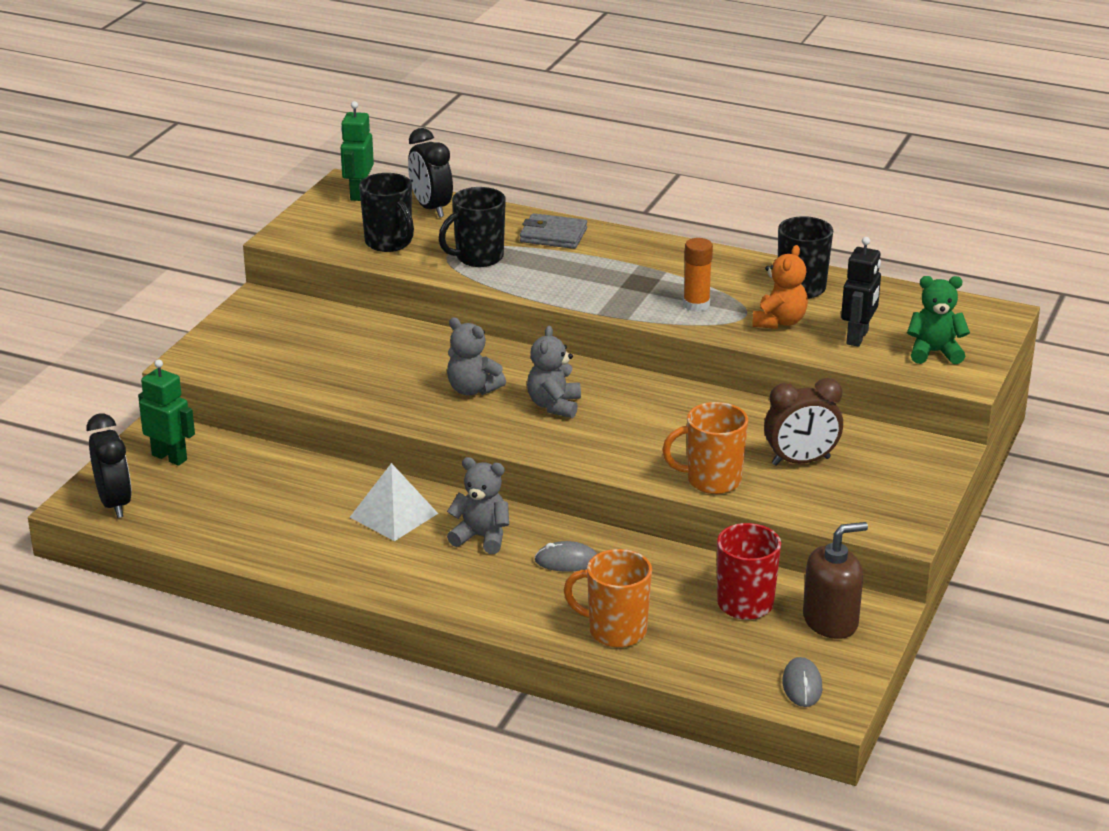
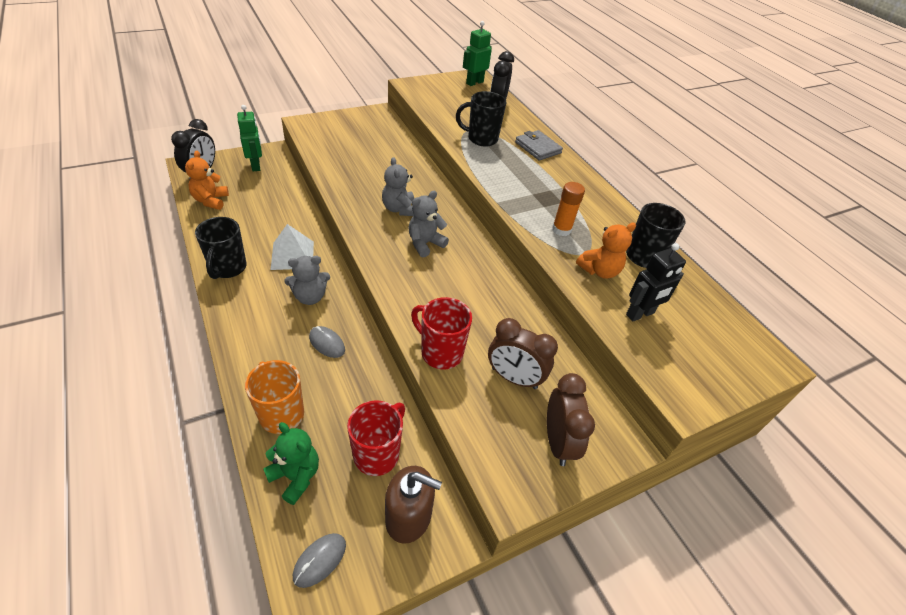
camera: 35 degrees right, 15 degrees up
black mug [359,173,414,252] -> black mug moved to [195,217,247,279]
grey teddy bear [447,457,509,554] -> grey teddy bear turned 105 degrees clockwise [284,256,330,305]
orange mug [662,402,748,494] -> red mug [411,297,472,370]
green teddy bear [907,276,970,364] -> green teddy bear moved to [263,422,319,505]
none -> orange teddy bear [185,150,229,210]
none -> brown clock [547,373,595,466]

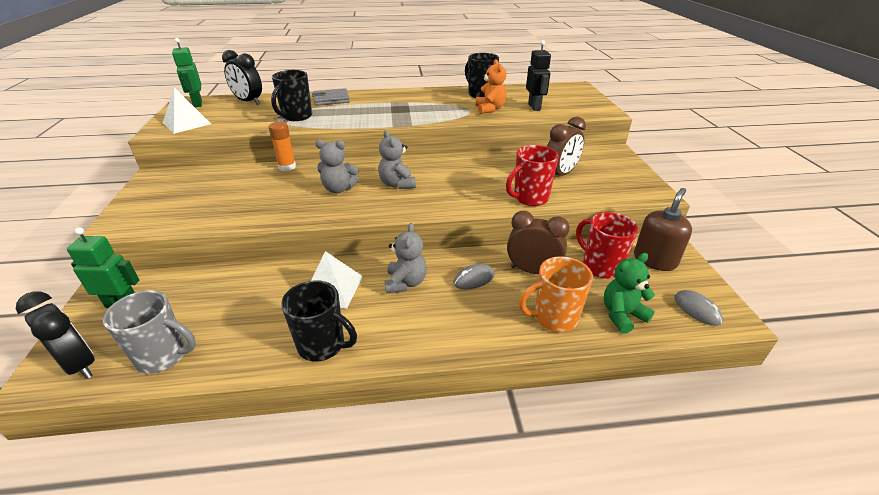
camera: 65 degrees left, 10 degrees down
orange teddy bear [185,150,229,210] -> grey mug [103,290,196,374]
brown clock [547,373,595,466] -> brown clock moved to [507,211,570,274]
orange glue stick [552,182,585,236] -> orange glue stick moved to [269,122,296,171]
none -> white pyramid [163,88,211,134]

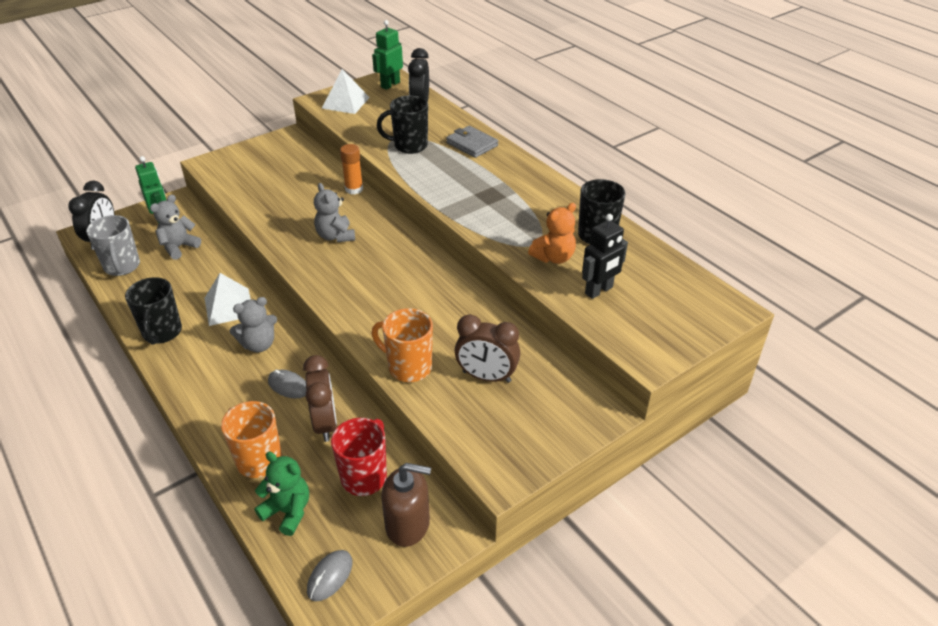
camera: 60 degrees right, 5 degrees up
grey teddy bear [378,130,416,189] -> grey teddy bear moved to [150,194,201,260]
red mug [506,145,559,206] -> orange mug [372,308,433,382]

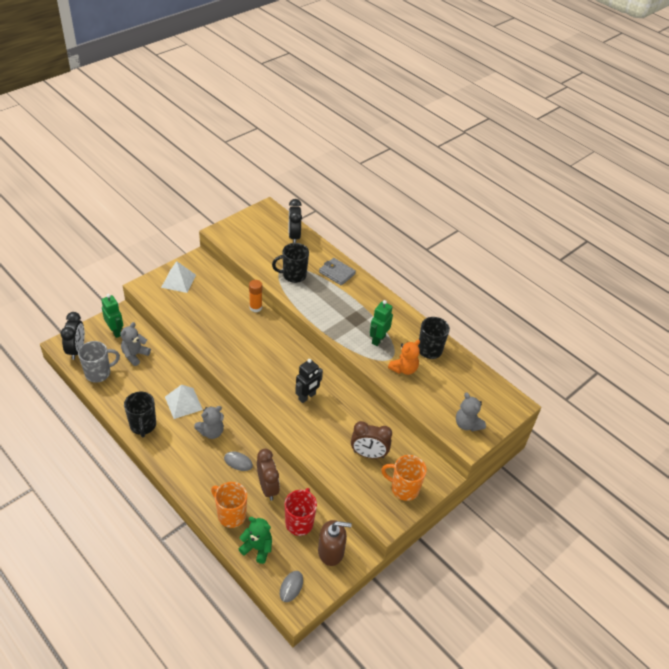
camera: 10 degrees left, 5 degrees up
grey mug [86,215,140,276] -> grey mug turned 90 degrees counterclockwise [78,341,120,383]
grey teddy bear [314,183,355,242] -> grey teddy bear moved to [456,393,486,431]
white pyramid [322,69,370,114] -> white pyramid moved to [161,261,196,293]
green robot [372,20,403,90] -> green robot moved to [370,300,393,346]
orange mug [372,308,433,382] -> orange mug moved to [381,455,427,501]
black robot [582,214,628,299] -> black robot moved to [295,359,323,403]

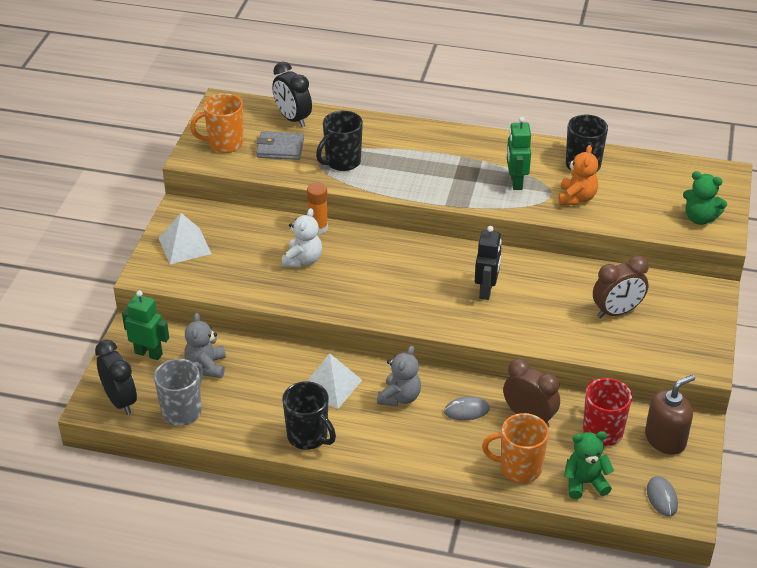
camera: 30 degrees left, 5 degrees down
grey wallet [319,258,356,285] -> grey wallet moved to [256,131,304,160]
orange mug [381,455,427,501] -> orange mug moved to [190,93,244,153]
grey teddy bear [456,393,486,431] -> green teddy bear [683,171,727,225]
none -> white teddy bear [282,208,322,268]

